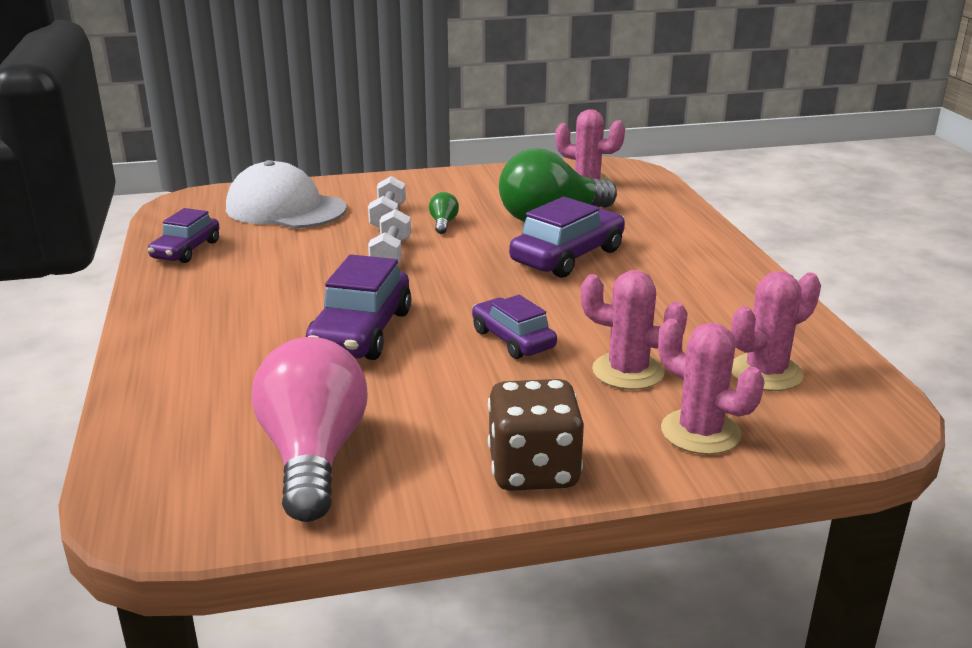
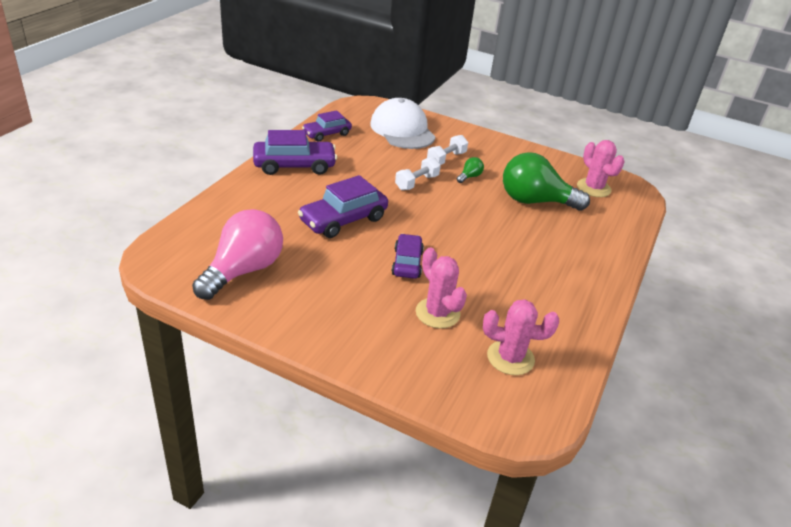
camera: 35 degrees right, 10 degrees up
brown dice [488,379,584,491] -> none
purple car [509,197,625,278] -> purple car moved to [253,130,337,175]
pink cactus [658,319,764,455] -> none

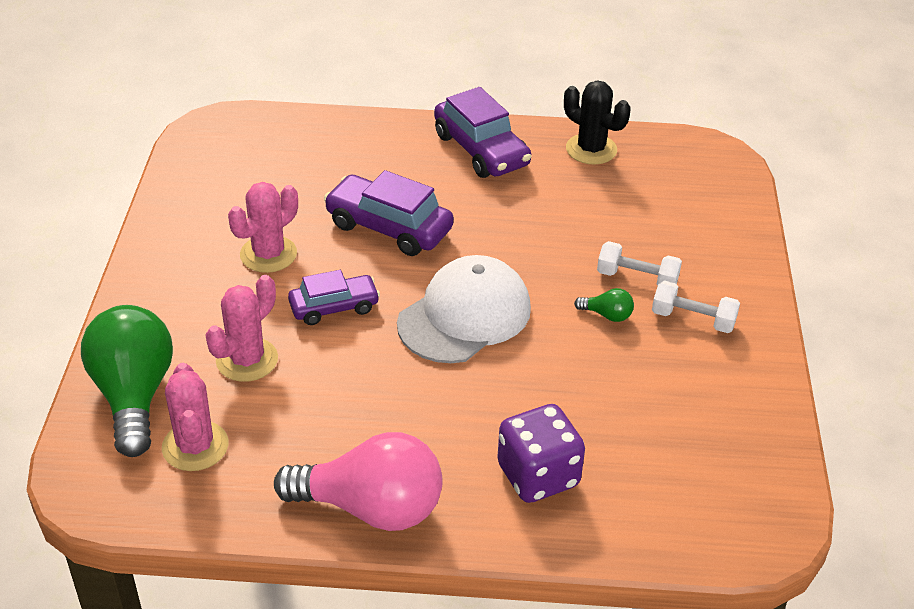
camera: 70 degrees right, 5 degrees up
pink light bulb [192,209,283,300] -> pink light bulb moved to [274,432,443,531]
purple car [302,110,352,142] -> black cactus [564,80,631,165]
white cap [370,98,435,149] -> white cap moved to [397,255,531,363]
white dumbbell [395,157,441,190] -> white dumbbell moved to [652,280,740,333]
green light bulb [503,152,590,211] -> green light bulb moved to [81,305,173,457]
pink cactus [577,140,625,197] -> pink cactus moved to [228,182,298,273]
none -> purple dice [497,404,585,503]

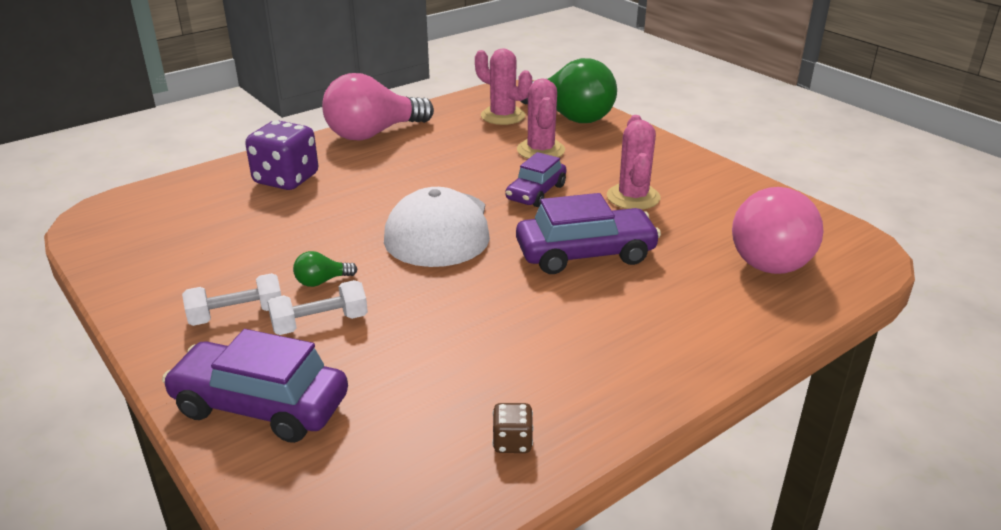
camera: 140 degrees right, 10 degrees down
purple car [434,87,531,178] -> purple car moved to [162,329,348,443]
black cactus [564,80,631,165] -> brown dice [492,403,534,453]
none -> pink light bulb [732,187,824,274]

